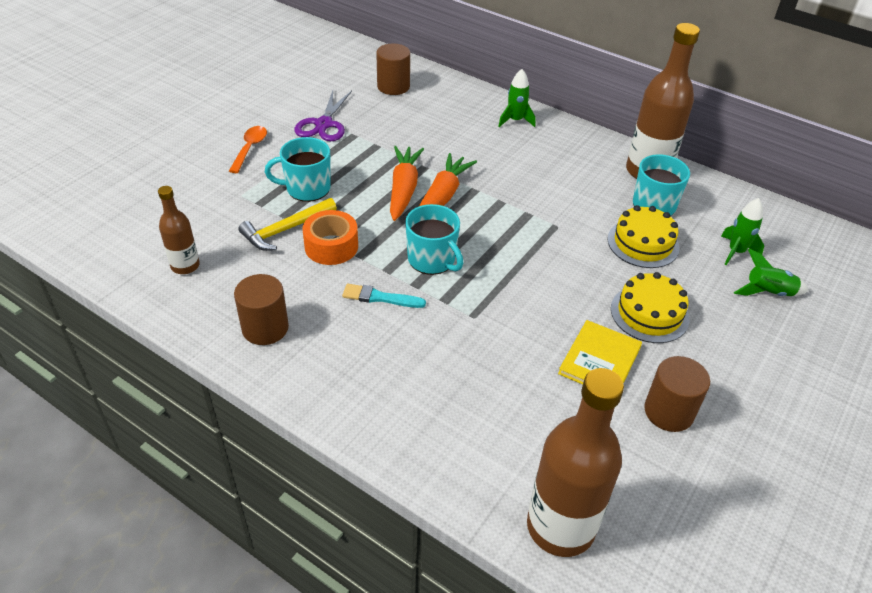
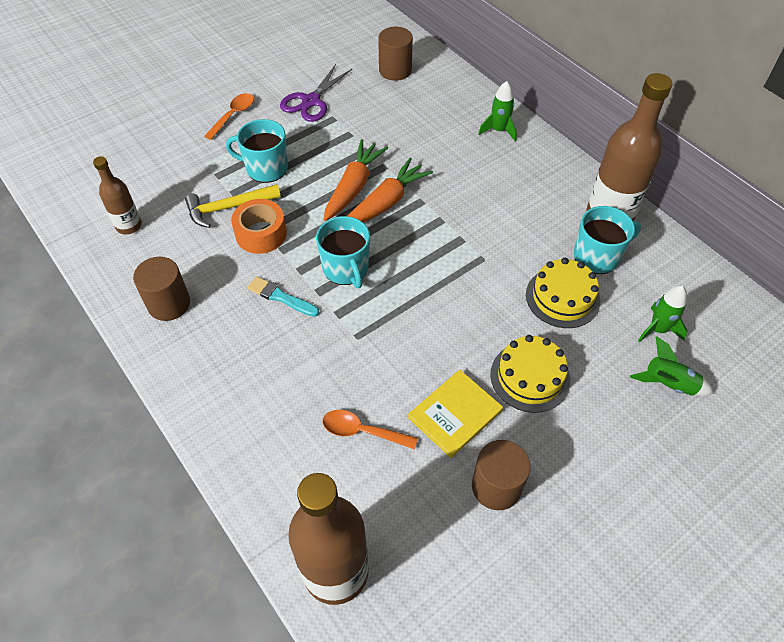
camera: 20 degrees right, 10 degrees up
none -> orange spoon [323,410,418,450]

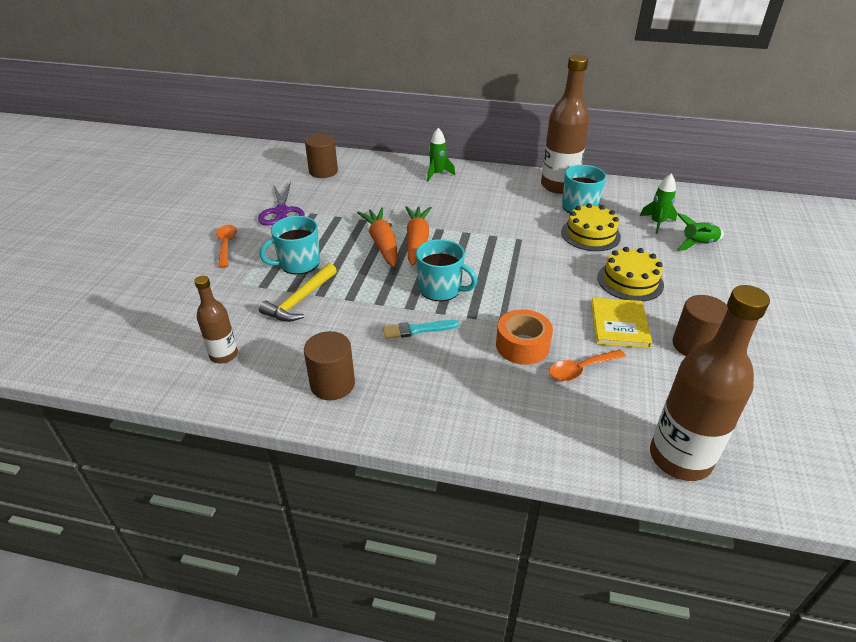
camera: 40 degrees left, 15 degrees down
orange tape [231,199,287,254] -> orange tape moved to [496,309,553,365]

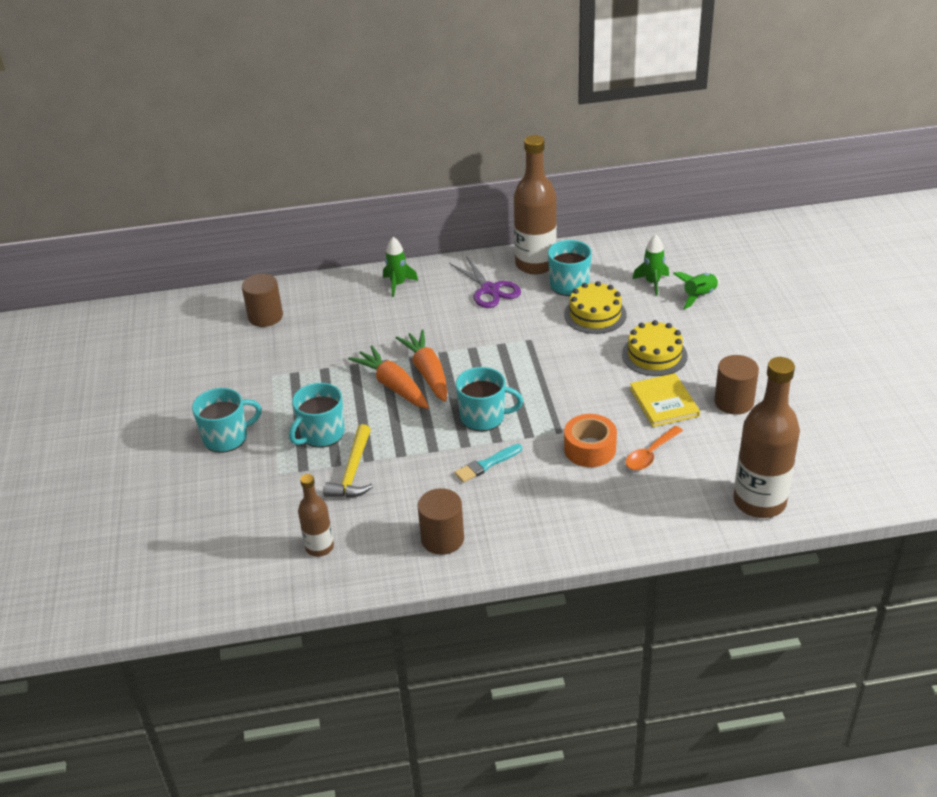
camera: 20 degrees left, 0 degrees up
orange spoon [216,225,237,268] -> turquoise mug [192,388,262,453]
purple scissors [258,182,305,226] -> purple scissors moved to [449,256,521,308]

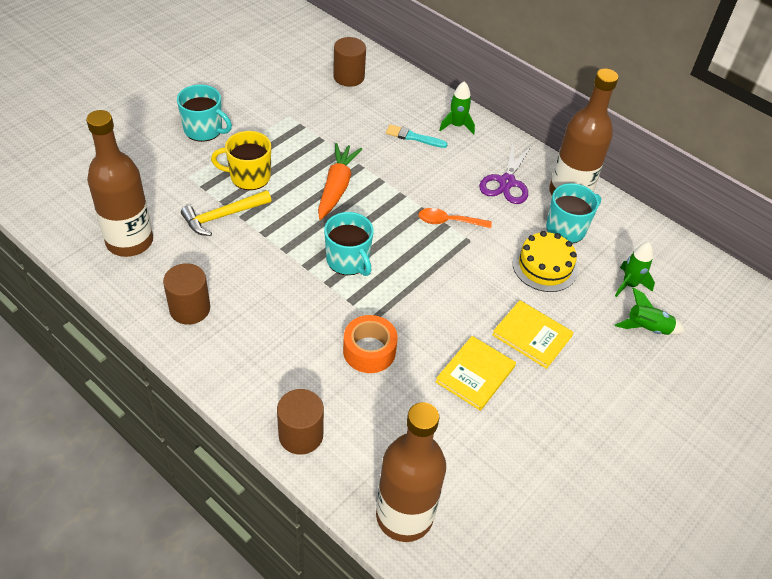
camera: 45 degrees right, 10 degrees up
turquoise mug [289,383,345,448] -> yellow mug [211,131,271,190]
brown bottle [298,474,334,557] -> brown bottle [86,110,153,257], size x1.86
orange carrot [396,330,447,402] -> none
turquoise brush [454,444,522,483] -> turquoise brush moved to [386,124,448,148]
yellow cake [622,320,688,376] -> yellow book [492,300,574,369]
orange spoon [626,426,683,470] -> orange spoon moved to [418,208,492,228]
brown cylinder [714,355,759,415] -> brown cylinder moved to [277,389,324,455]

